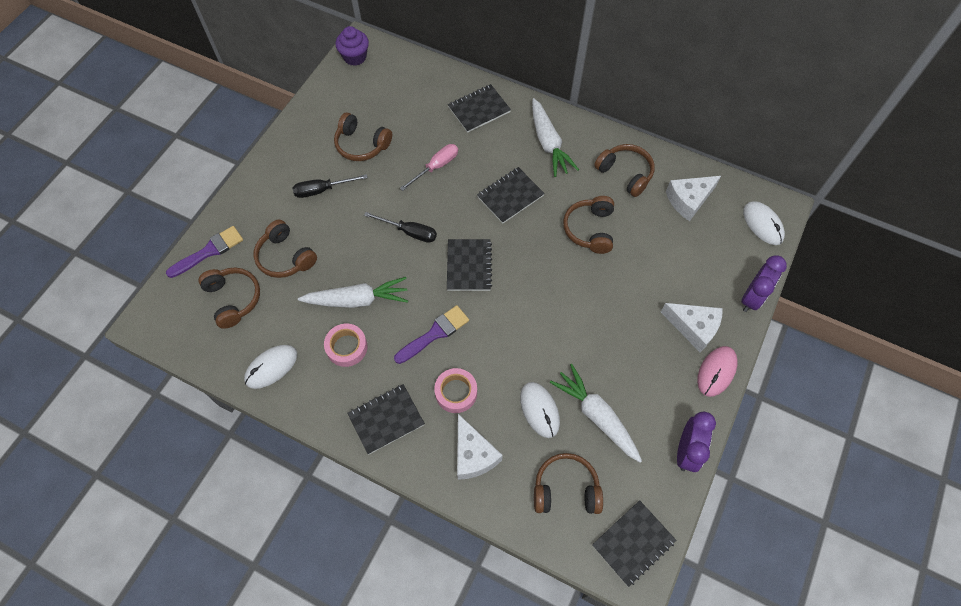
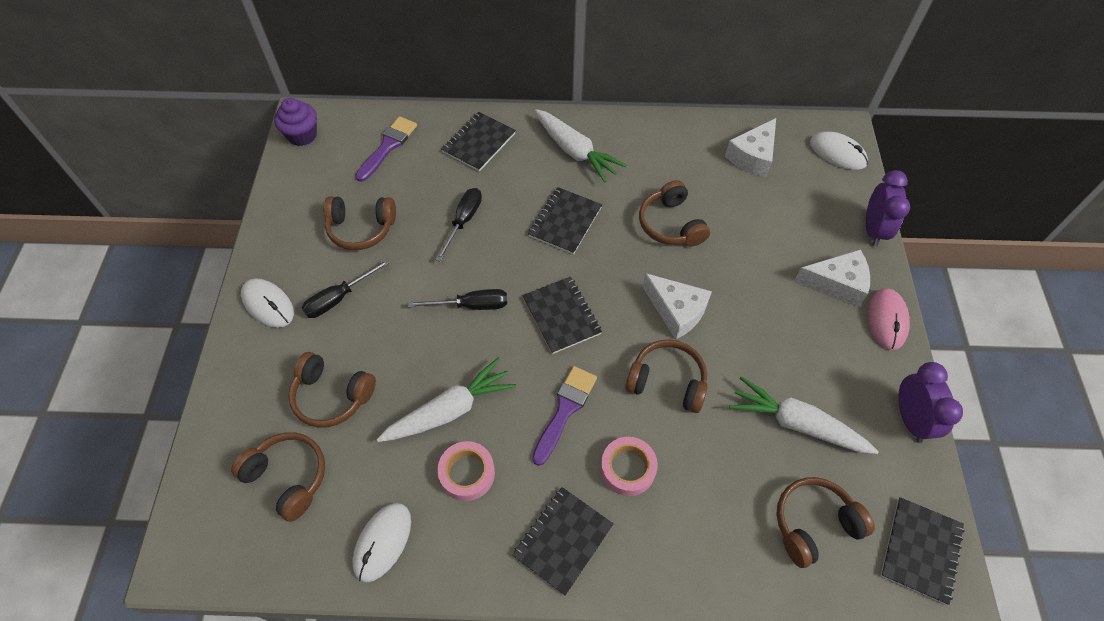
camera: 25 degrees left, 5 degrees down
purple brush [166,226,243,278] -> purple brush moved to [355,116,417,182]
pink screwdriver [400,144,458,191] -> black screwdriver [435,188,482,262]
white cheese [457,414,503,480] -> white cheese moved to [642,273,712,340]
white mouse [520,382,560,438] -> white mouse moved to [241,278,294,328]
brown headphones [594,144,655,197] -> brown headphones moved to [625,340,708,413]

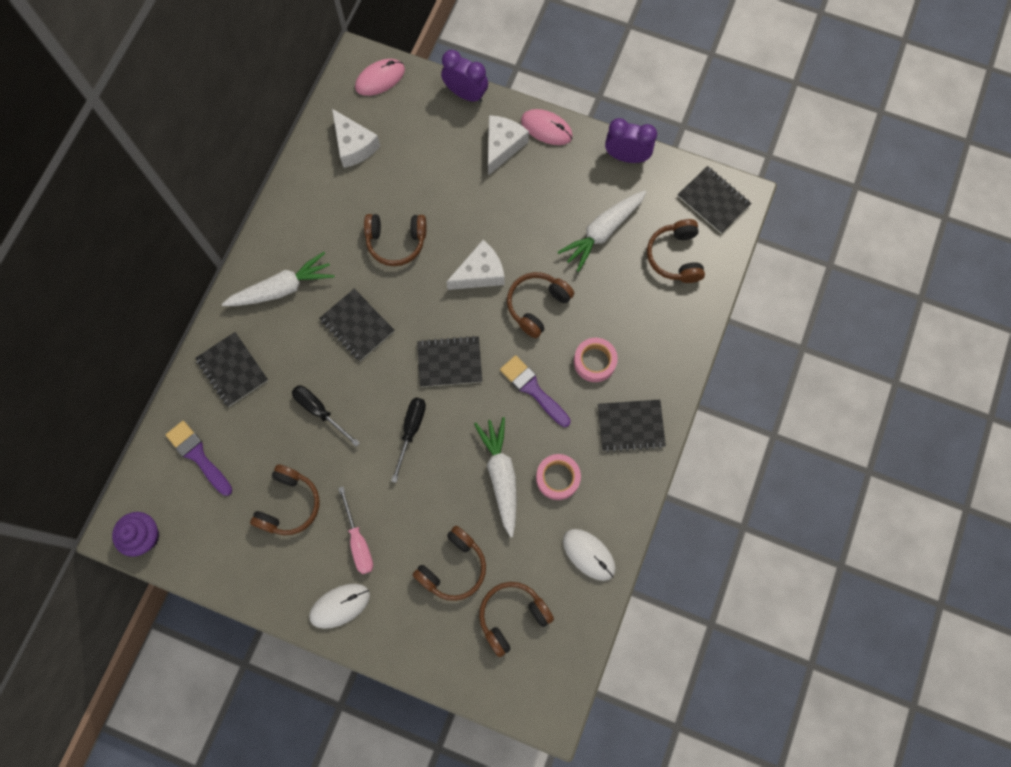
camera: 70 degrees left, 15 degrees up
black screwdriver [302,259,390,318] -> pink screwdriver [338,487,373,574]
black notebook [512,487,614,596] -> black notebook turned 60 degrees counterclockwise [598,400,666,452]
white mouse [810,132,868,170] -> pink mouse [355,59,405,96]

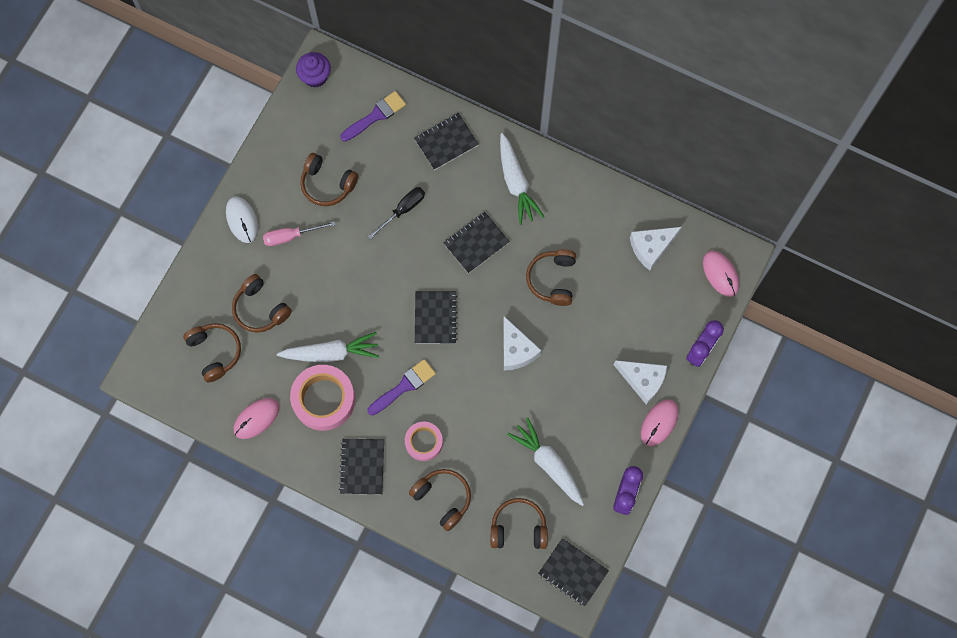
camera: 95 degrees right, 0 degrees up
black screwdriver [391,397,426,483] -> none
brown headphones [507,272,574,338] -> brown headphones moved to [409,469,471,531]
pink tape [536,454,581,500] -> pink tape [290,365,355,431], size x1.68
white mouse [563,529,616,581] -> pink mouse [234,398,279,439]
black notebook [678,166,752,234] -> black notebook turned 75 degrees clockwise [538,538,609,606]

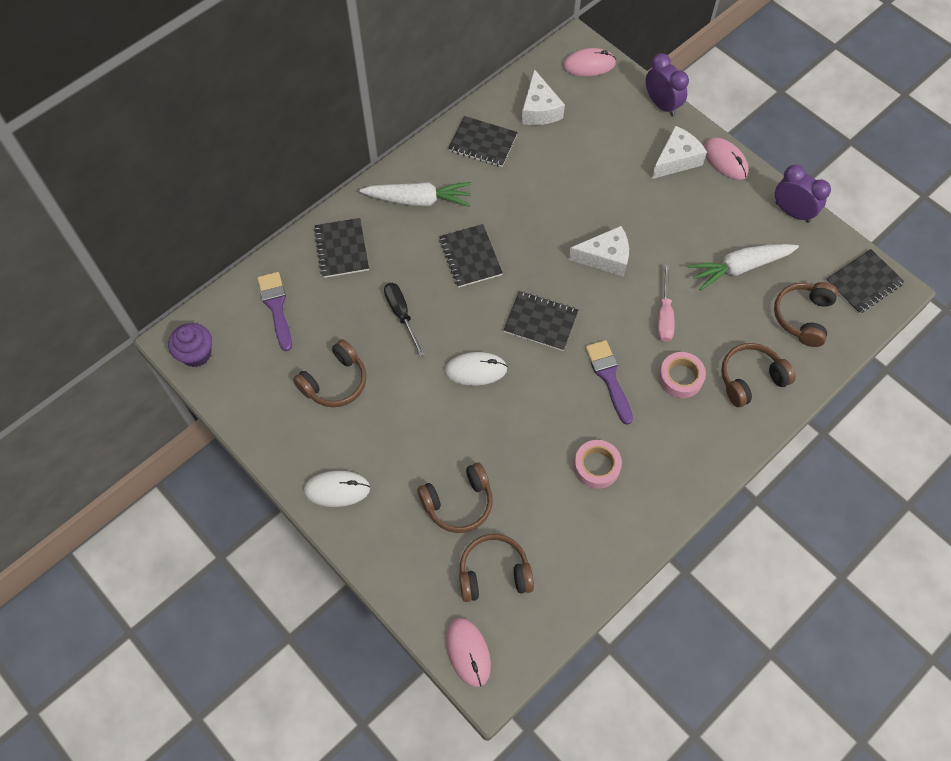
camera: 70 degrees left, 10 degrees down
pink mouse [234,398,279,439] -> pink mouse moved to [446,618,491,687]
pink screwdriver [263,221,336,246] -> pink screwdriver moved to [657,264,674,342]
white carrot [277,332,379,362] -> none
pink tape [290,365,355,431] -> pink tape [574,440,622,489], size x0.60
black notebook [339,439,384,495] -> black notebook moved to [448,116,518,167]
brown headphones [526,249,576,306] -> none
none -> white mouse [444,352,508,386]

